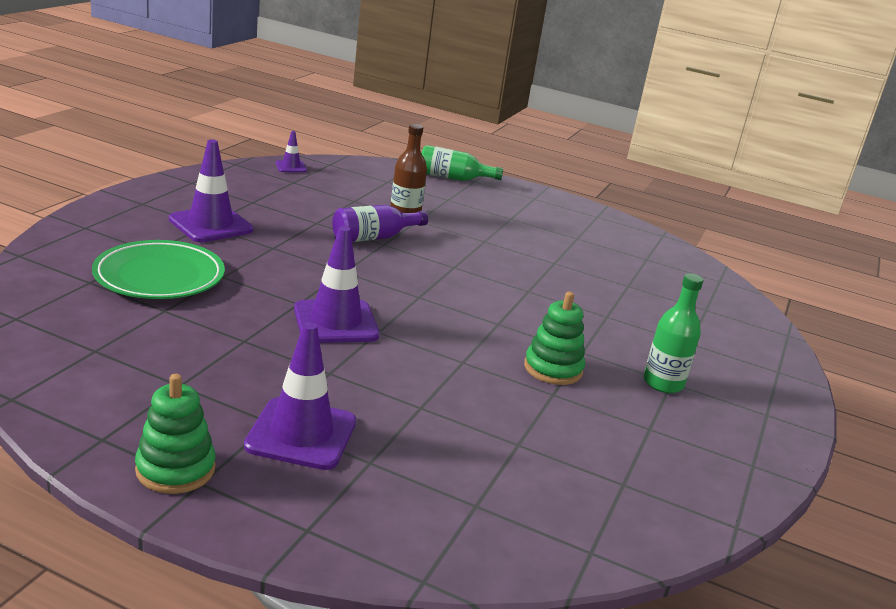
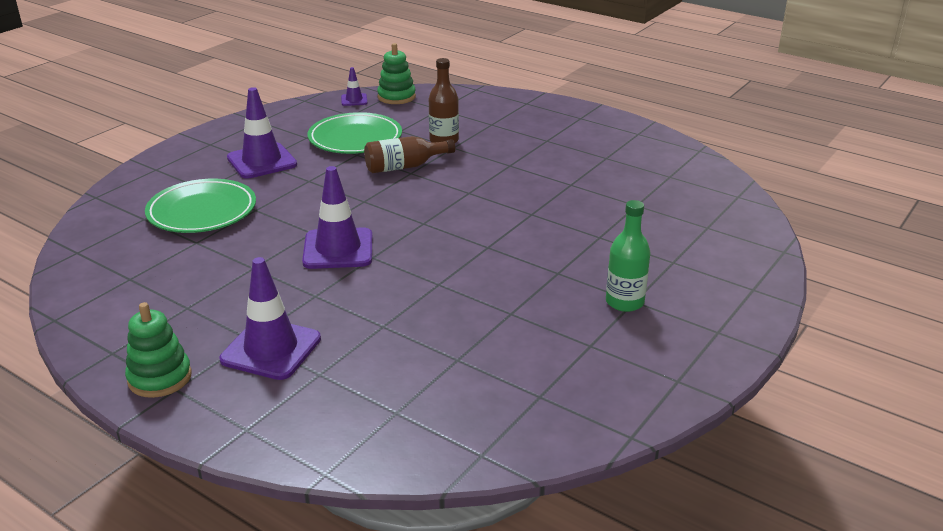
camera: 15 degrees right, 5 degrees up
purple bottle [332,205,428,242] -> brown bottle [364,136,455,173]
green bottle [421,145,503,181] -> none
green stacking toy [524,292,585,385] -> green stacking toy moved to [377,43,416,104]
none -> green plate [308,112,402,154]

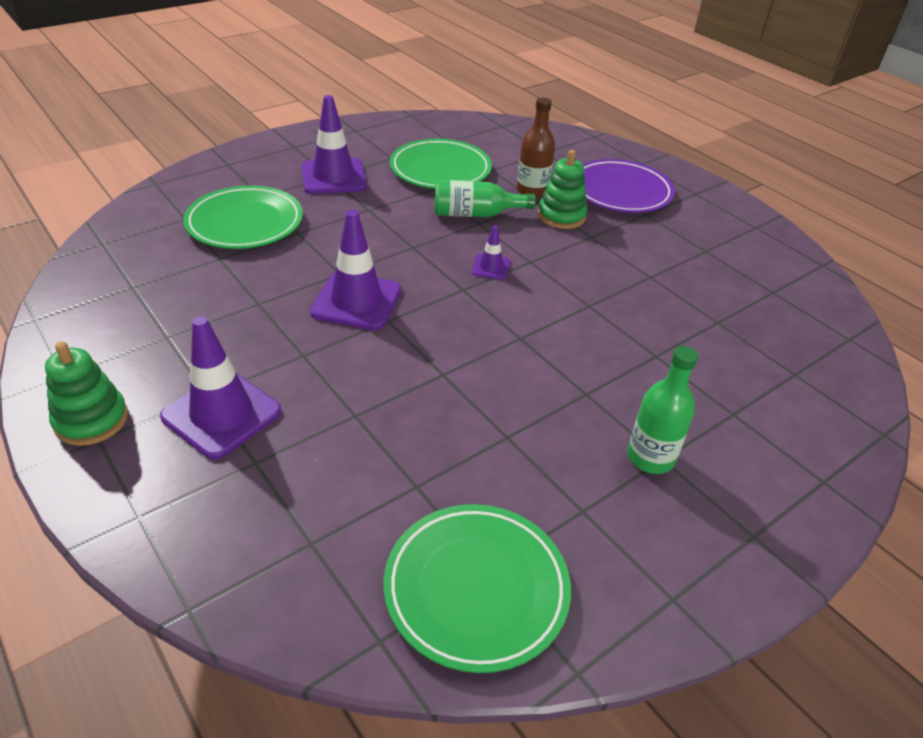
camera: 15 degrees right, 10 degrees up
purple traffic cone [341,67,367,106] -> purple traffic cone moved to [472,225,511,280]
brown bottle [364,136,455,173] -> green bottle [434,180,536,217]
green stacking toy [377,43,416,104] -> green stacking toy moved to [538,150,587,229]
none -> green plate [384,504,571,673]
none -> purple plate [583,159,675,213]

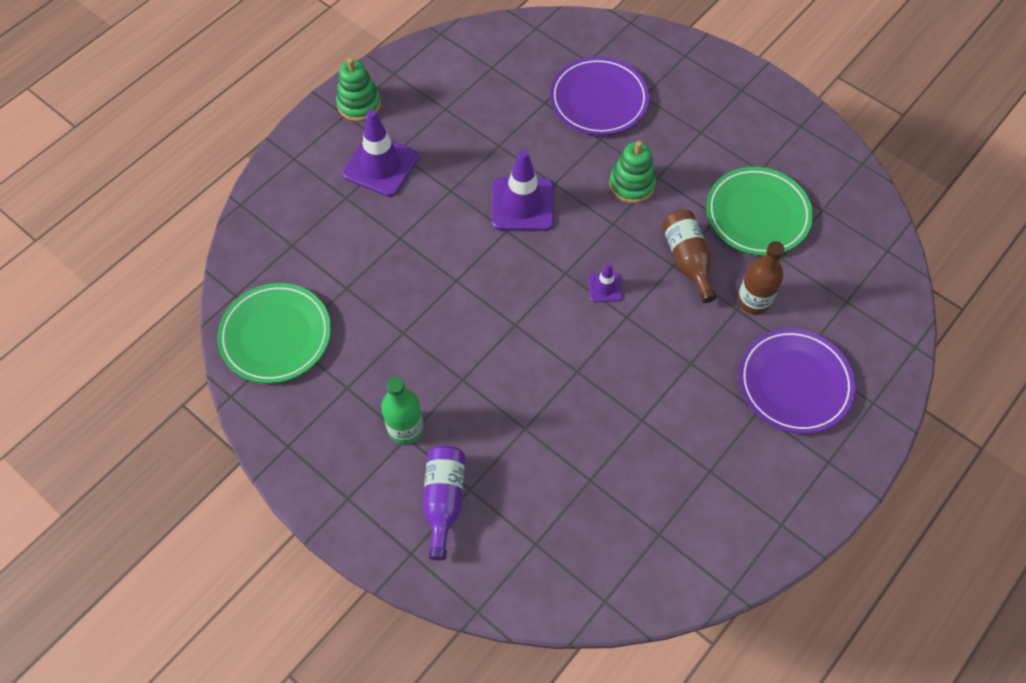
camera: 80 degrees right, 20 degrees up
green plate [183,185,303,249] -> purple plate [550,57,649,135]
purple traffic cone [301,95,367,194] -> none
green bottle [434,180,536,217] -> brown bottle [662,209,717,303]
green stacking toy [538,150,587,229] -> green stacking toy moved to [609,141,656,203]
none -> purple bottle [423,446,465,561]

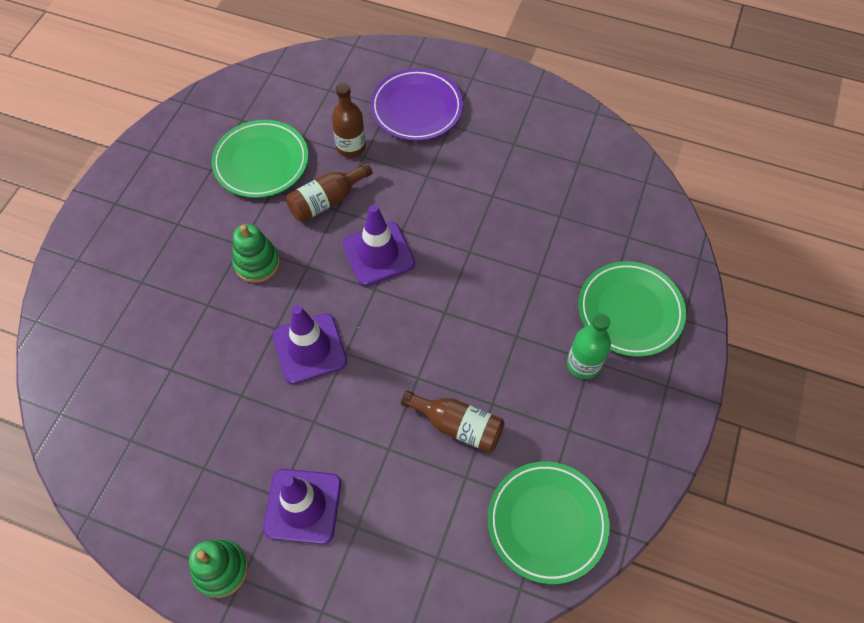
camera: 110 degrees left, 0 degrees up
purple bottle [423,446,465,561] -> green plate [578,261,686,357]
purple plate [550,57,649,135] -> none
purple traffic cone [588,263,623,302] -> purple traffic cone [343,204,415,286], size x1.99
none -> brown bottle [401,390,505,453]

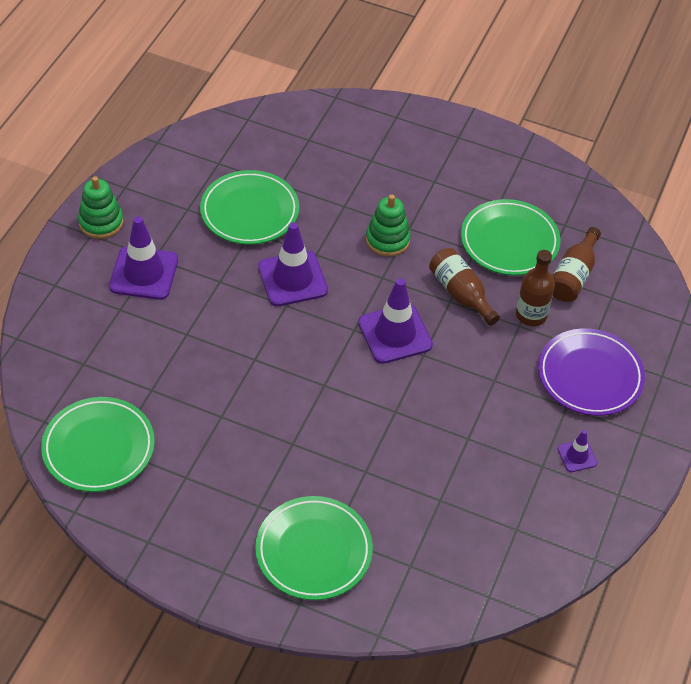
camera: 90 degrees right, 10 degrees down
brown bottle [401,390,505,453] -> brown bottle moved to [552,227,601,302]
green bottle [567,314,611,379] -> none
none -> green plate [200,170,299,245]
none -> purple traffic cone [558,430,597,472]

